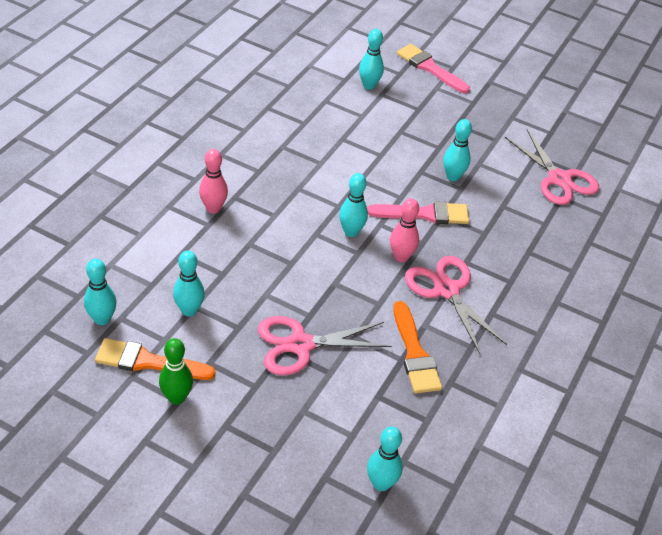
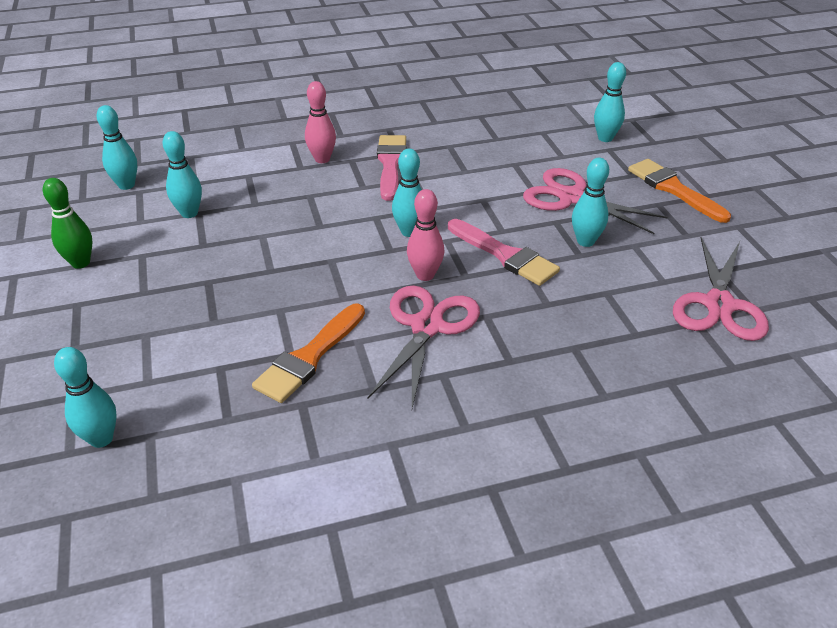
camera: 50 degrees right, 5 degrees down
orange brush [95,338,215,380] -> orange brush moved to [628,159,731,223]
pink scissors [258,316,392,375] -> pink scissors moved to [523,168,667,234]
pink brush [397,44,470,93] -> pink brush moved to [377,135,406,201]

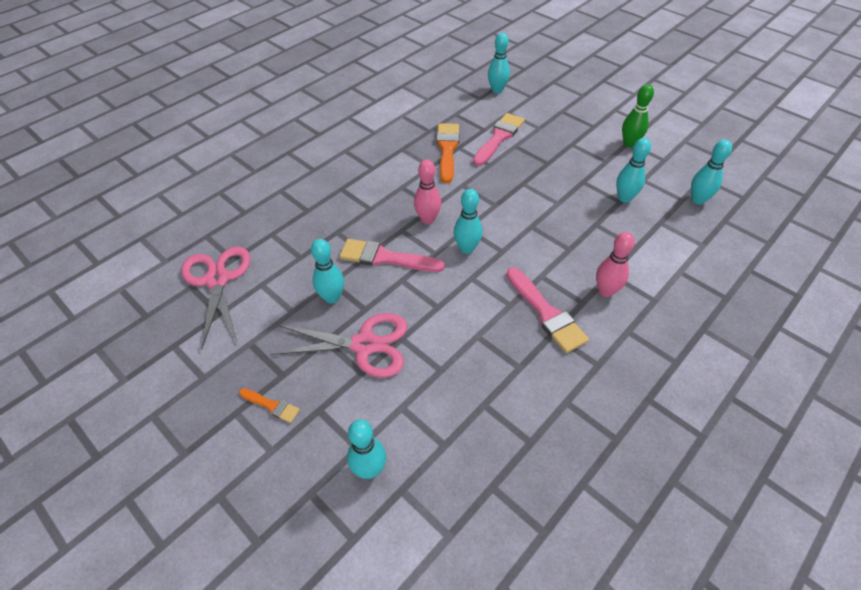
camera: 150 degrees right, 10 degrees up
pink scissors [367,285,480,408] -> none
orange brush [628,159,731,223] -> orange brush [239,388,300,423], size x0.53
none -> pink brush [473,113,525,166]

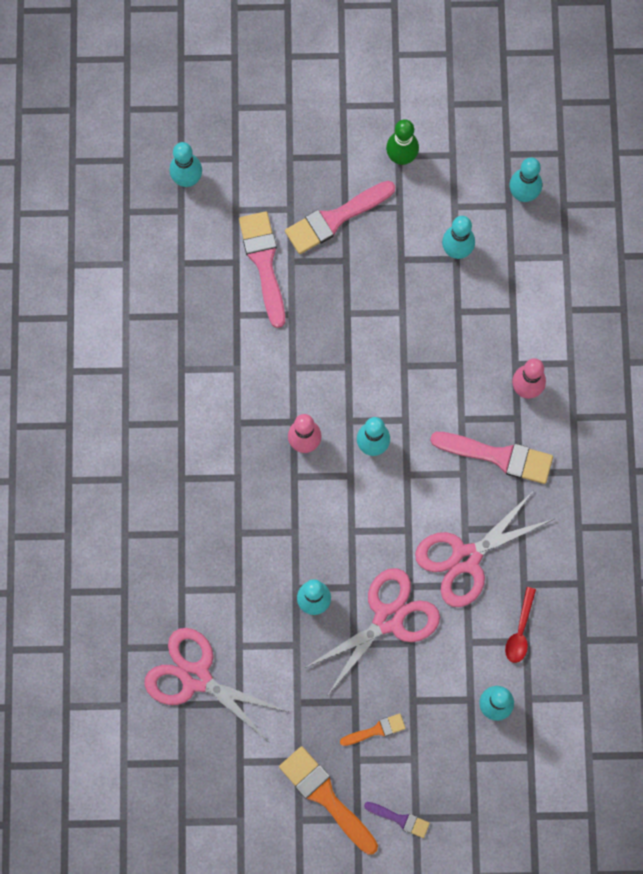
camera: 45 degrees left, 25 degrees up
pink brush [339,239,445,272] -> pink brush moved to [285,181,395,254]
orange brush [437,123,459,183] -> orange brush moved to [279,746,378,855]
none -> purple brush [364,802,430,838]
none -> pink scissors [415,492,554,607]
none -> red spoon [505,587,536,663]

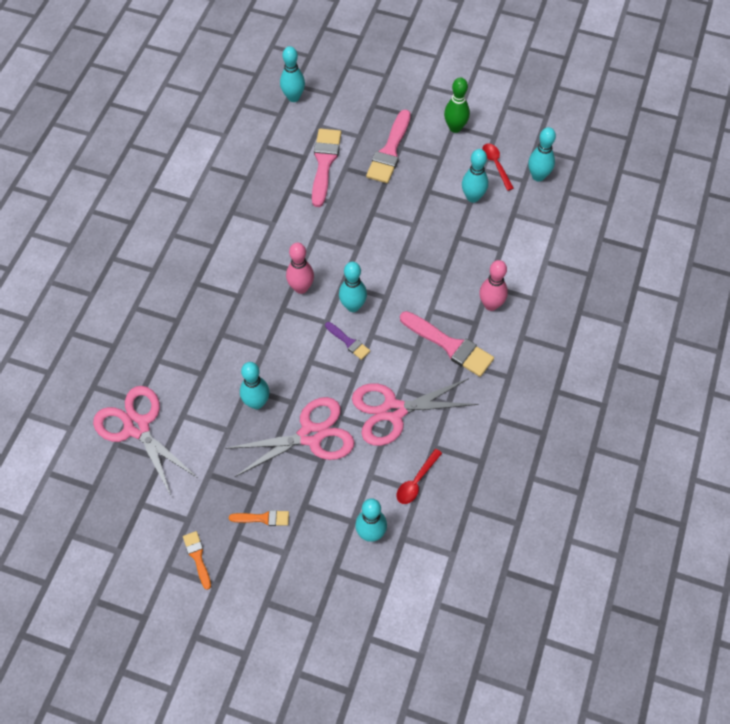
camera: 20 degrees right, 15 degrees down
orange brush [279,746,378,855] -> orange brush [183,531,211,590], size x0.53
pink brush [285,181,395,254] -> pink brush turned 60 degrees counterclockwise [366,110,411,183]
purple brush [364,802,430,838] -> purple brush moved to [325,322,370,360]
none -> red spoon [482,143,514,191]

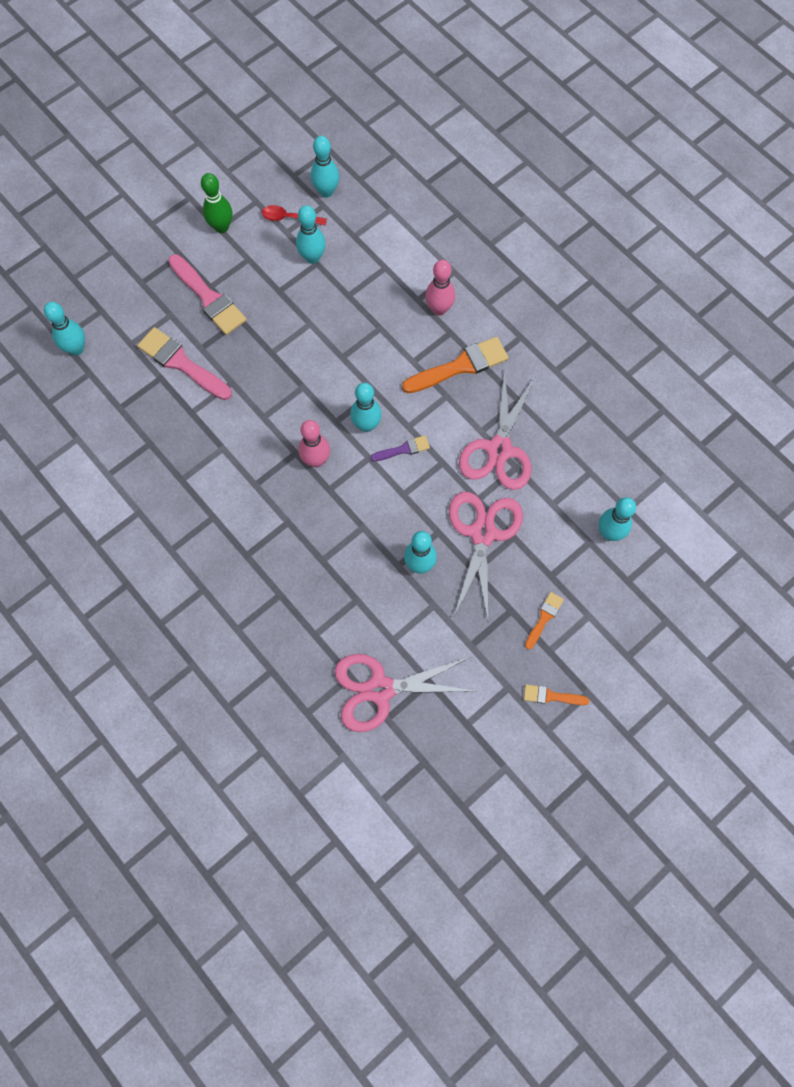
camera: 60 degrees left, 10 degrees up
red spoon [397,449,442,504] -> none
pink brush [400,311,494,377] -> orange brush [402,337,509,393]

